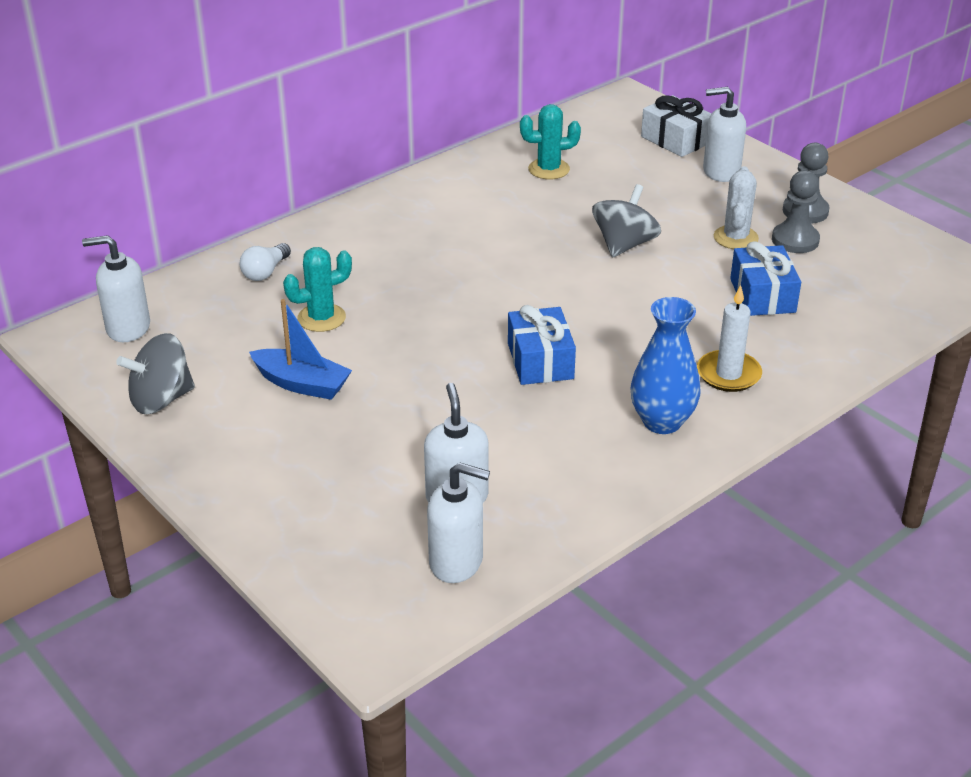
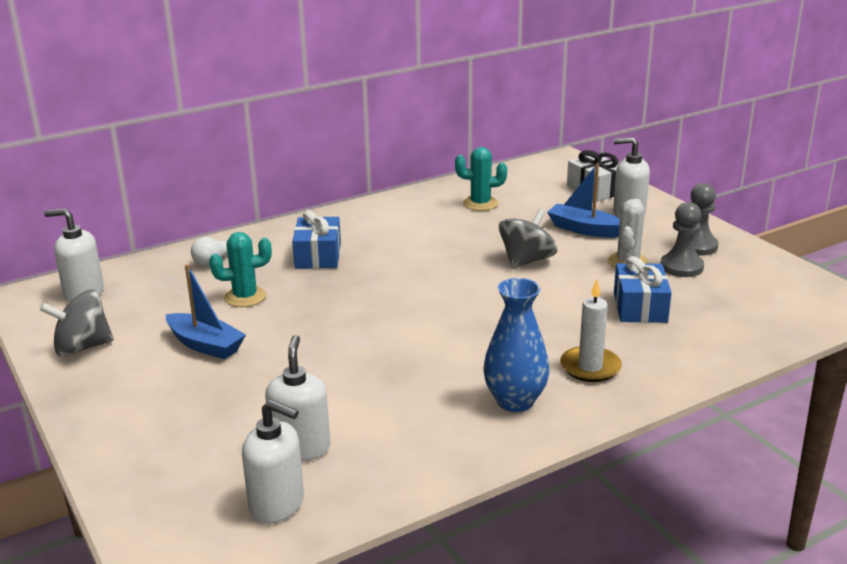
camera: 10 degrees right, 10 degrees down
blue gift [508,305,576,385] -> blue gift moved to [292,210,341,269]
none -> blue boat [547,164,620,238]

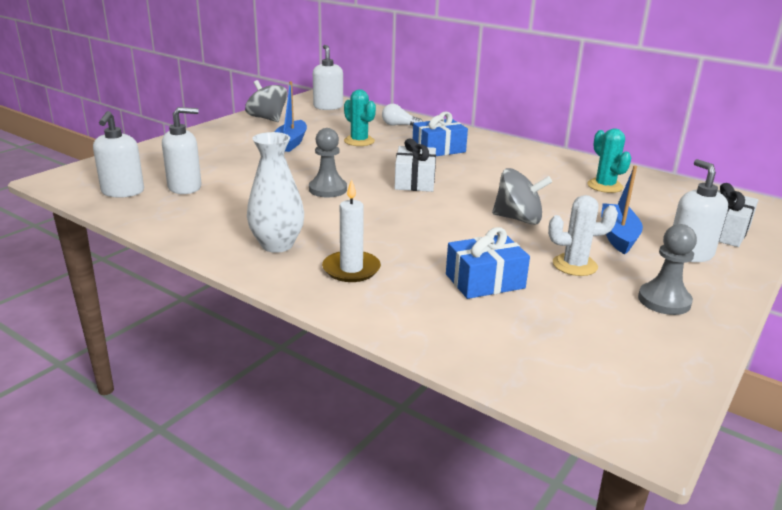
camera: 65 degrees right, 0 degrees up
blue vase [483,278,549,412] -> white vase [247,132,304,253]
grey pawn [661,202,704,277] -> grey pawn moved to [309,128,347,197]
none -> white gift [395,139,436,192]

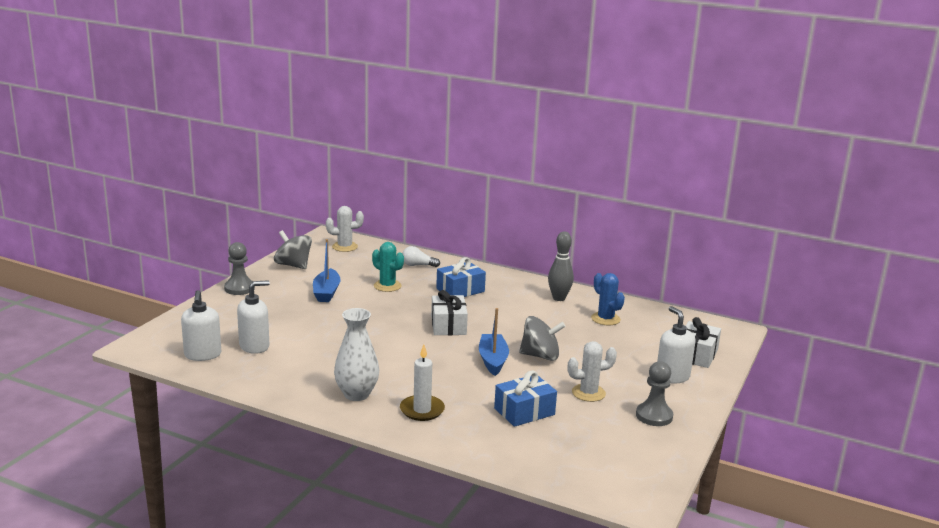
camera: 10 degrees left, 5 degrees down
grey pawn [309,128,347,197] -> grey pawn moved to [224,242,255,295]
white soap dispenser [313,45,343,110] -> white cactus [326,206,364,252]
turquoise cactus [587,128,631,193] -> blue cactus [591,273,625,325]
blue boat [601,165,643,254] -> blue boat moved to [479,308,509,376]
none -> grey bowling pin [548,231,574,301]

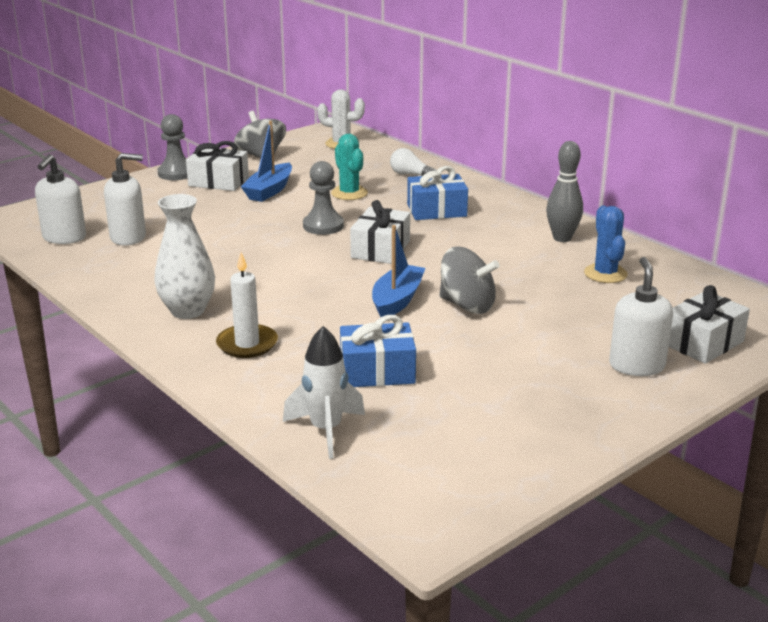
camera: 25 degrees right, 5 degrees up
white cactus [568,341,617,402] -> none
grey pawn [636,361,673,426] -> grey pawn moved to [303,161,344,235]
none -> white gift [186,141,249,191]
none -> white rocket [283,326,365,459]

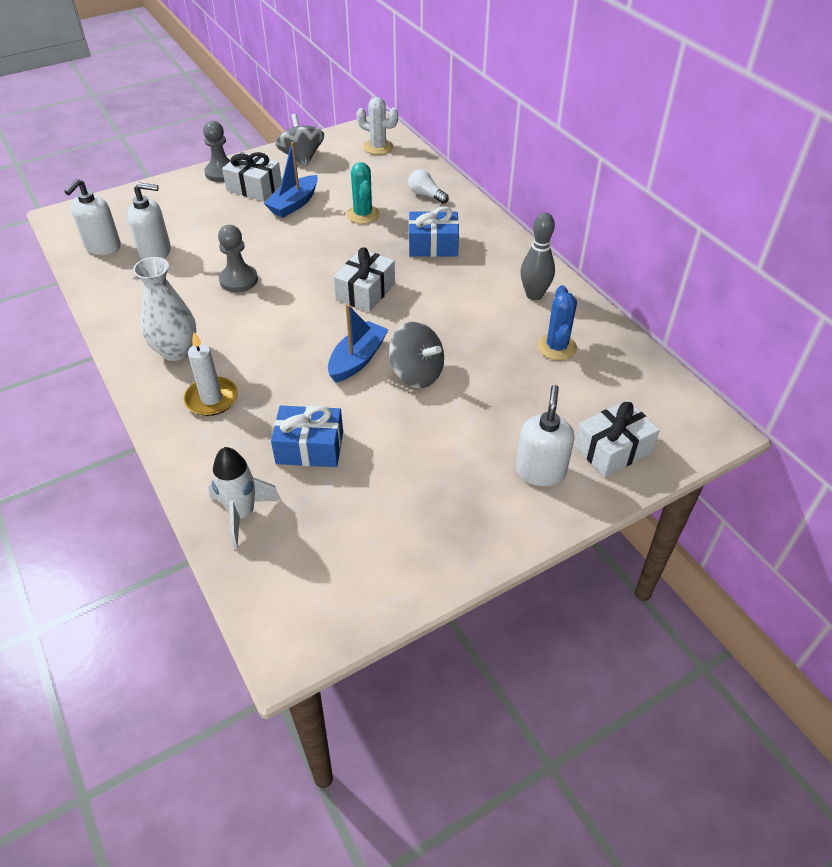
camera: 10 degrees right, 20 degrees up
grey pawn [303,161,344,235] -> grey pawn moved to [218,225,258,292]

